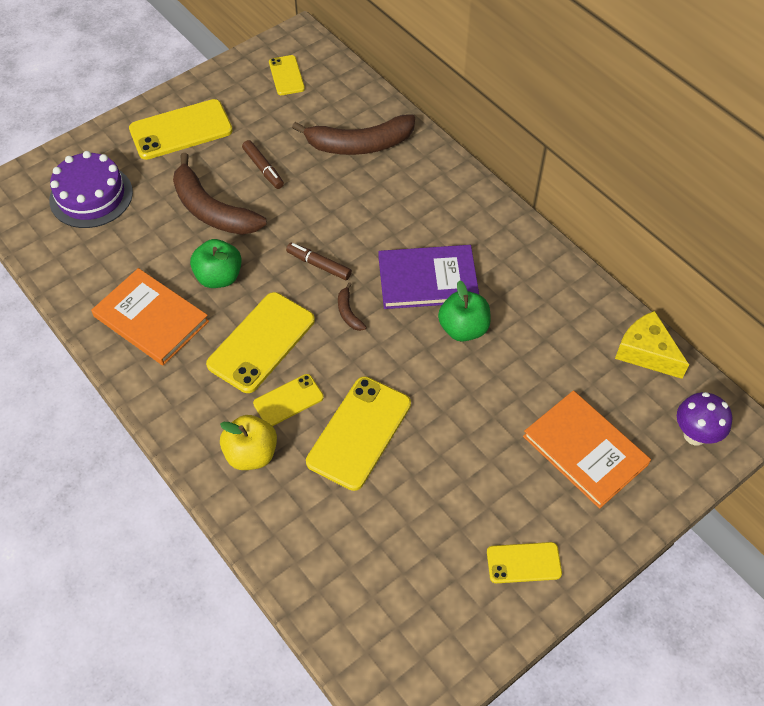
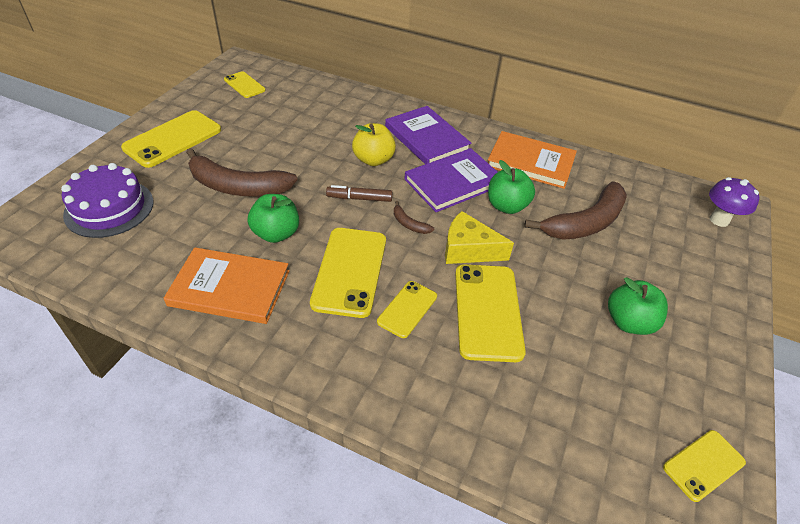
camera: 30 degrees left, 10 degrees down
yellow apple [220,415,277,470] -> yellow apple moved to [352,123,396,166]
brown marker [242,140,284,189] -> none
brown banana [292,114,415,155] -> brown banana moved to [524,181,627,240]
yellow phone [487,542,562,583] -> yellow phone moved to [663,430,746,502]
orange book [523,391,651,509] -> orange book moved to [488,131,577,189]
yellow cheese [615,311,689,379] -> yellow cheese moved to [445,211,514,264]
none -> purple book [385,106,472,164]
none -> green apple [608,277,668,335]

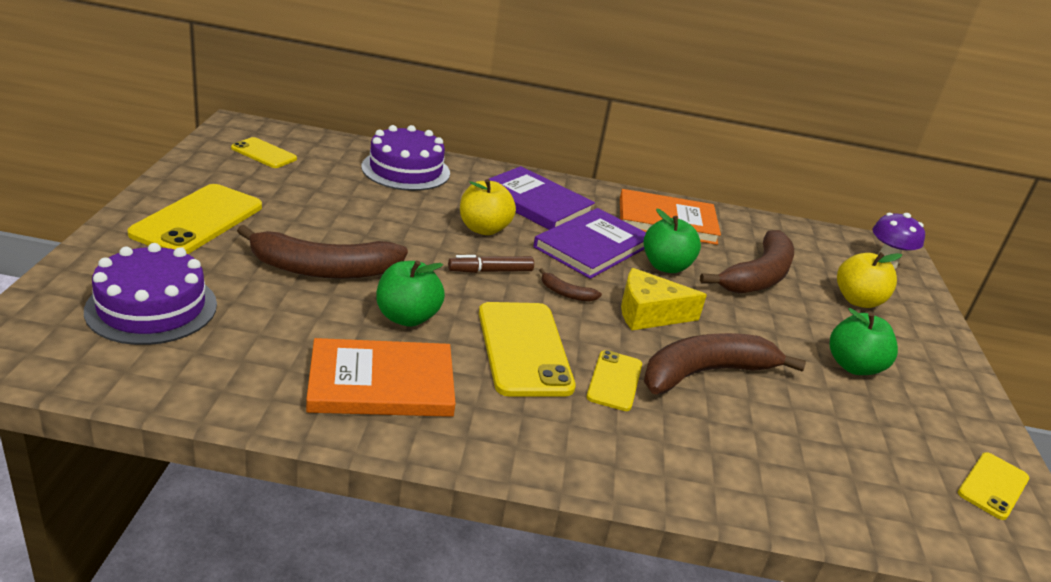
camera: 20 degrees left, 15 degrees down
yellow phone [455,264,526,362] -> brown banana [644,333,806,394]
none -> purple cake [361,125,450,191]
none -> yellow apple [837,252,902,308]

